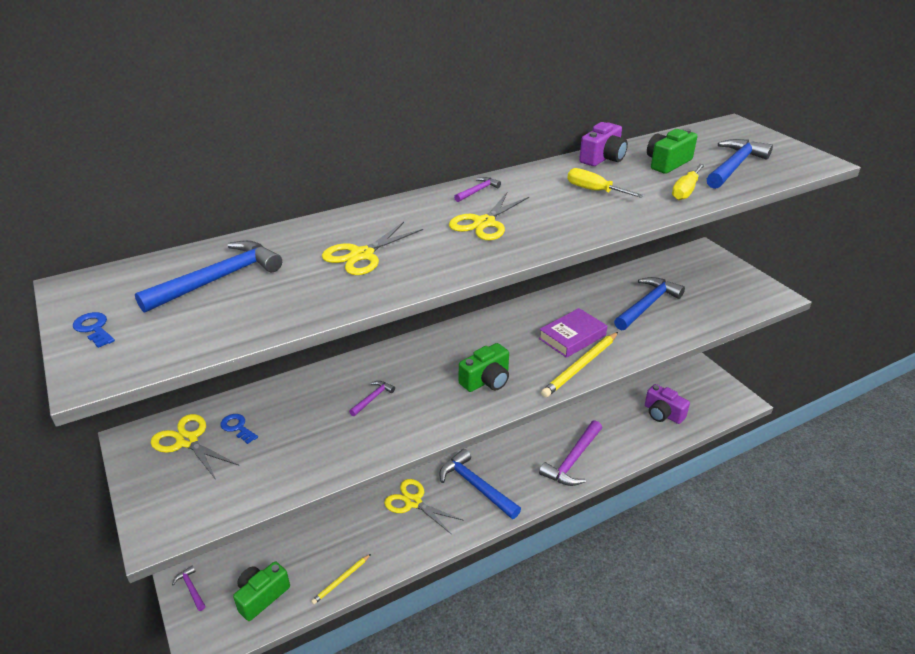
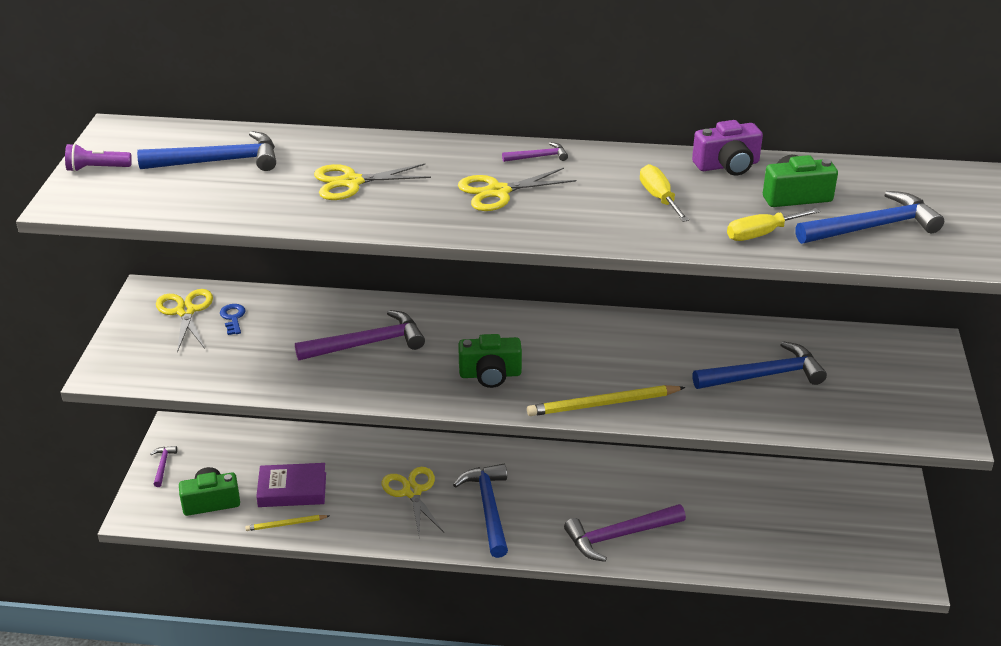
camera: 35 degrees right, 0 degrees up
blue key [73,312,115,348] -> purple flashlight [65,143,132,172]
purple hammer [349,381,395,416] -> purple hammer [295,310,425,360], size x2.09
purple book [539,308,607,358] -> purple book moved to [256,463,326,507]
purple camera [645,384,690,424] -> none

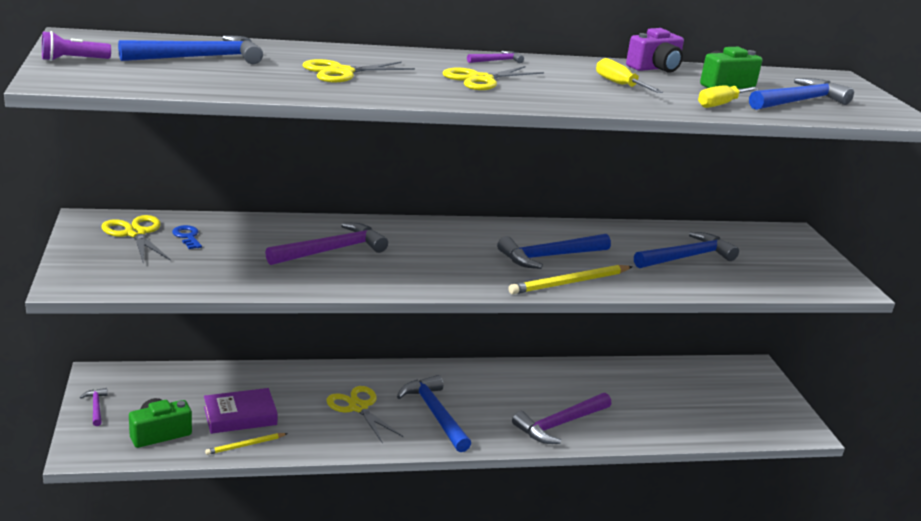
camera: 20 degrees left, 10 degrees down
green camera [458,334,522,388] -> none
none -> blue hammer [497,234,611,269]

